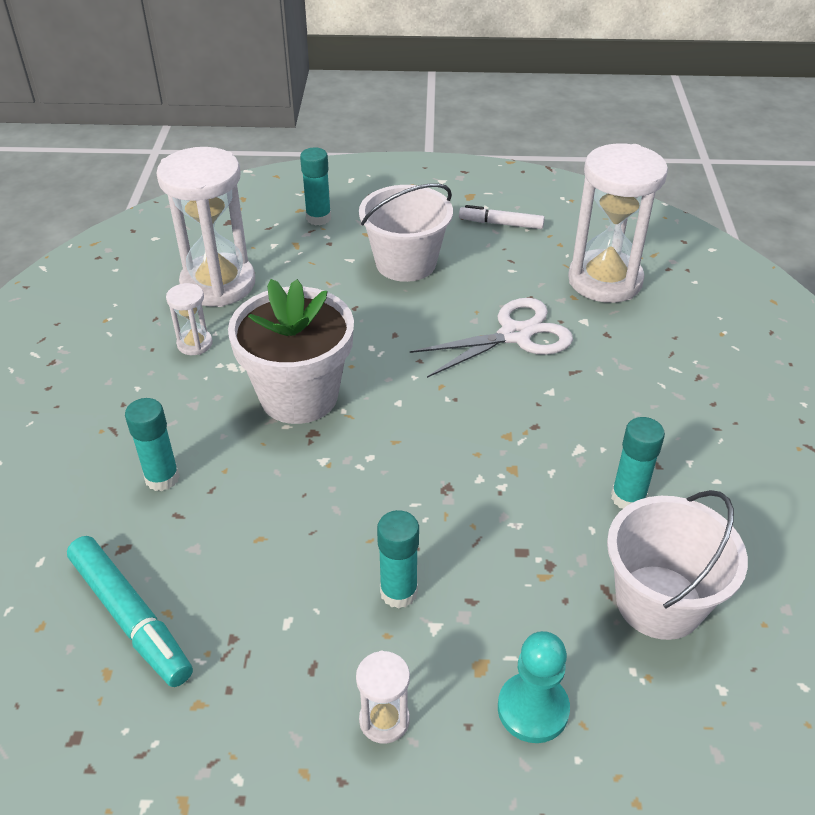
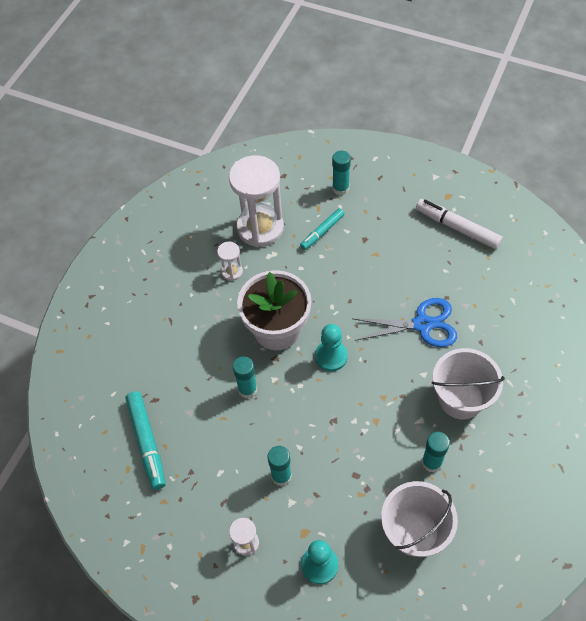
camera: 25 degrees right, 15 degrees up
turquoise glue stick [125,398,180,491] -> turquoise glue stick moved to [233,356,257,398]
white bucket [359,183,453,282] -> white bucket moved to [432,348,505,419]
white scissors [410,298,573,378] -> blue scissors [354,298,457,347]
white marker [459,205,545,229] -> white marker [416,199,503,249], size x1.56
white hourglass [568,143,668,303] -> none
none -> turquoise marker [300,208,345,250]
none -> turquoise pawn [315,324,348,371]

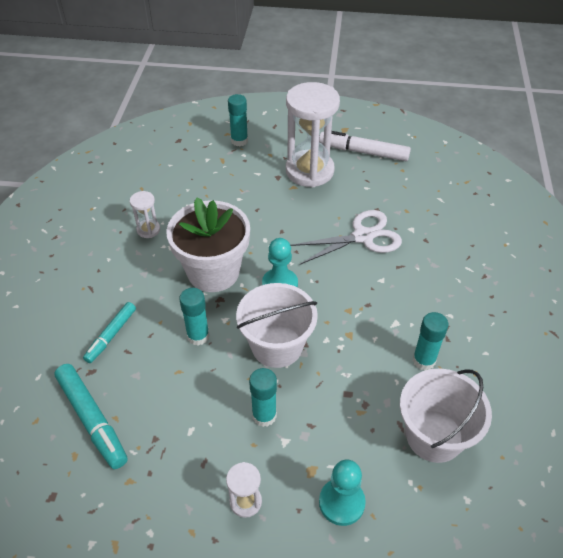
camera: 20 degrees left, 10 degrees down
white hourglass [229,155,284,247] -> white hourglass moved to [286,82,340,187]
turquoise marker [300,208,345,250] -> turquoise marker moved to [83,302,136,363]
blue scissors [354,298,457,347] -> white scissors [290,210,402,265]
white bucket [432,348,505,419] -> white bucket moved to [236,283,318,368]

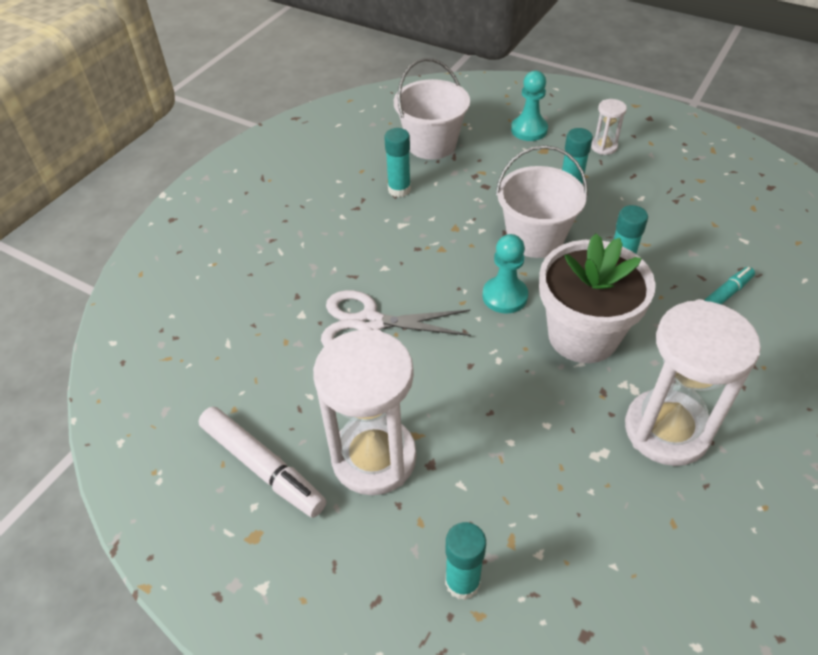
camera: 155 degrees left, 0 degrees up
turquoise marker [55,364,127,469] -> none
white hourglass [130,191,160,238] -> white hourglass [625,299,761,466], size x2.25

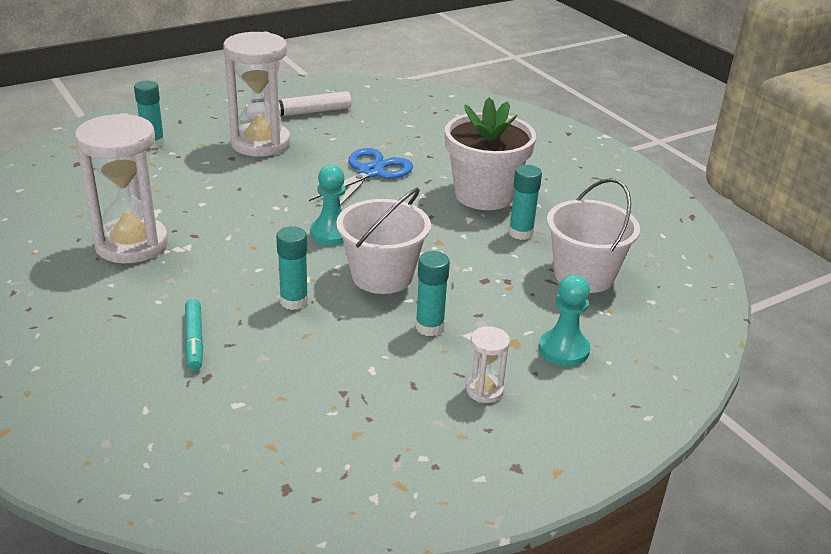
camera: 115 degrees right, 15 degrees down
white scissors [321,290,471,347] -> blue scissors [309,148,413,206]
white flower pot [539,233,656,363] -> white flower pot moved to [445,97,536,210]

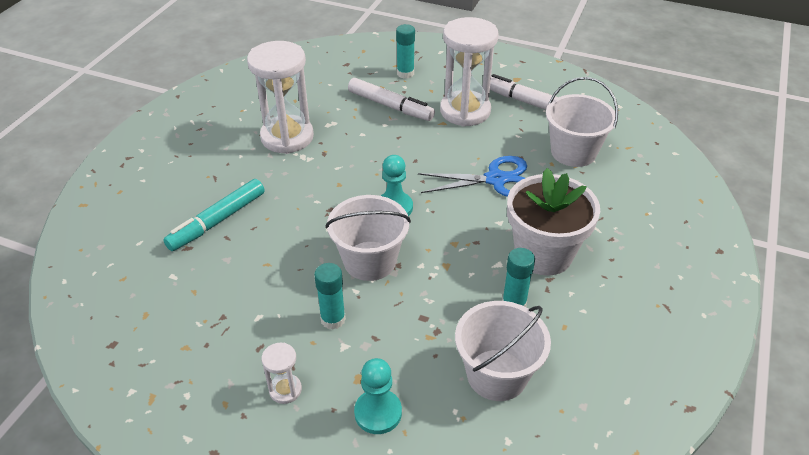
camera: 55 degrees right, 10 degrees up
turquoise marker [185,299,203,371] -> turquoise marker [163,179,265,251], size x1.56
turquoise glue stick [276,226,308,310] -> none
none -> white marker [348,78,435,121]
none -> white bucket [546,77,618,167]

